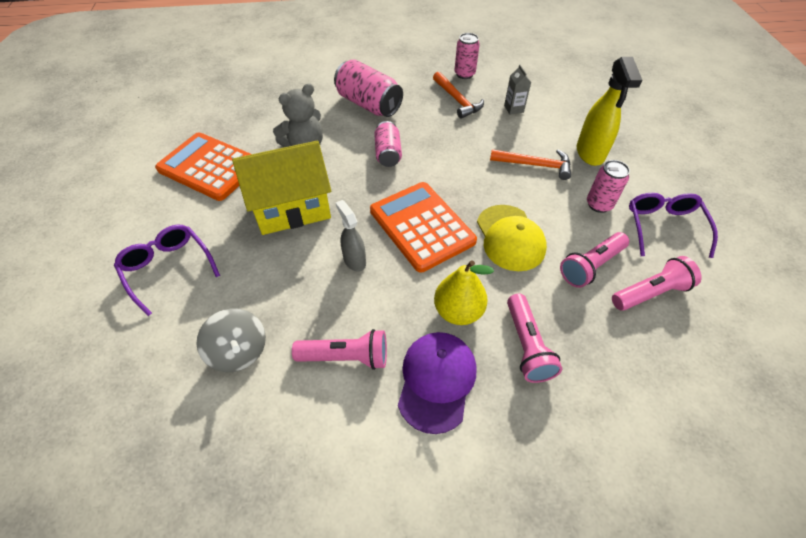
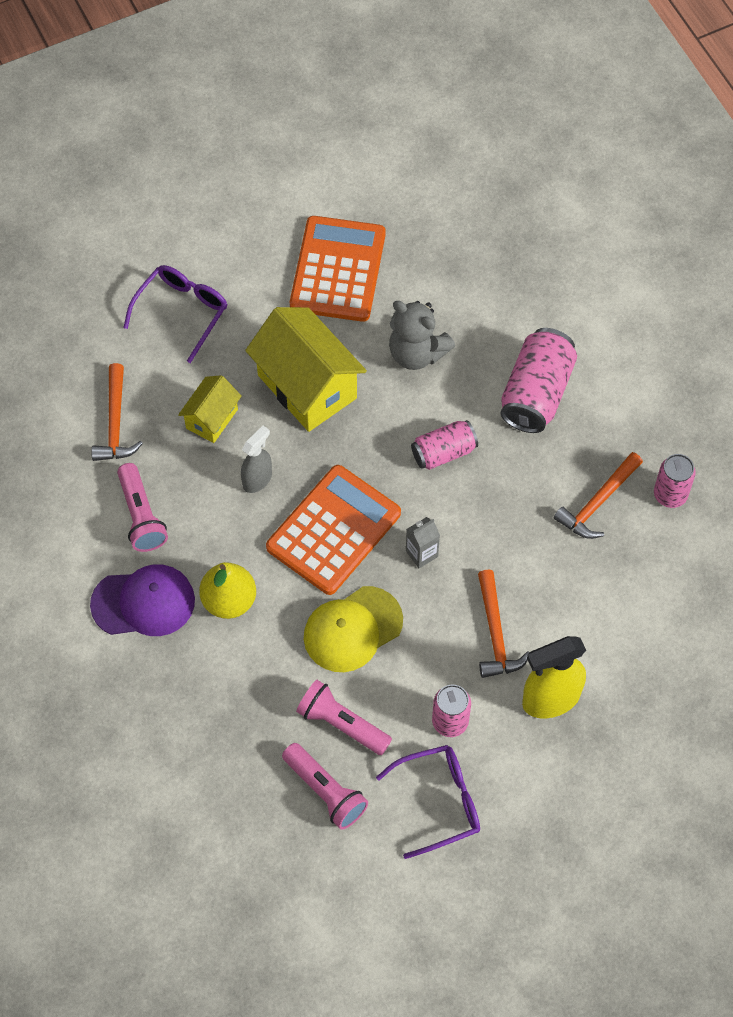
camera: 70 degrees right, 10 degrees up
grey spinning top [197,308,266,372] -> orange hammer [91,363,143,461]
grey carton [504,65,531,115] -> grey carton moved to [406,517,440,568]
pink flashlight [507,294,562,383] -> none
none -> yellow house [178,375,242,443]

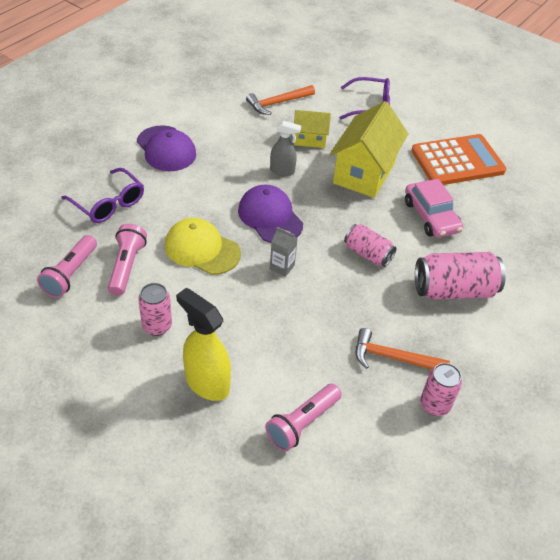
camera: 60 degrees right, 15 degrees down
pink flashlight [117,463,168,552] -> pink flashlight moved to [265,384,342,451]
yellow pear [199,562,256,619] -> none
orange calculator [266,465,401,595] -> purple cap [238,185,303,243]
purple glasses [376,745,480,859] -> purple glasses moved to [62,168,144,223]
grey teddy bear [389,301,455,370] -> pink car [405,179,463,238]
orange hammer [478,569,529,678] -> none

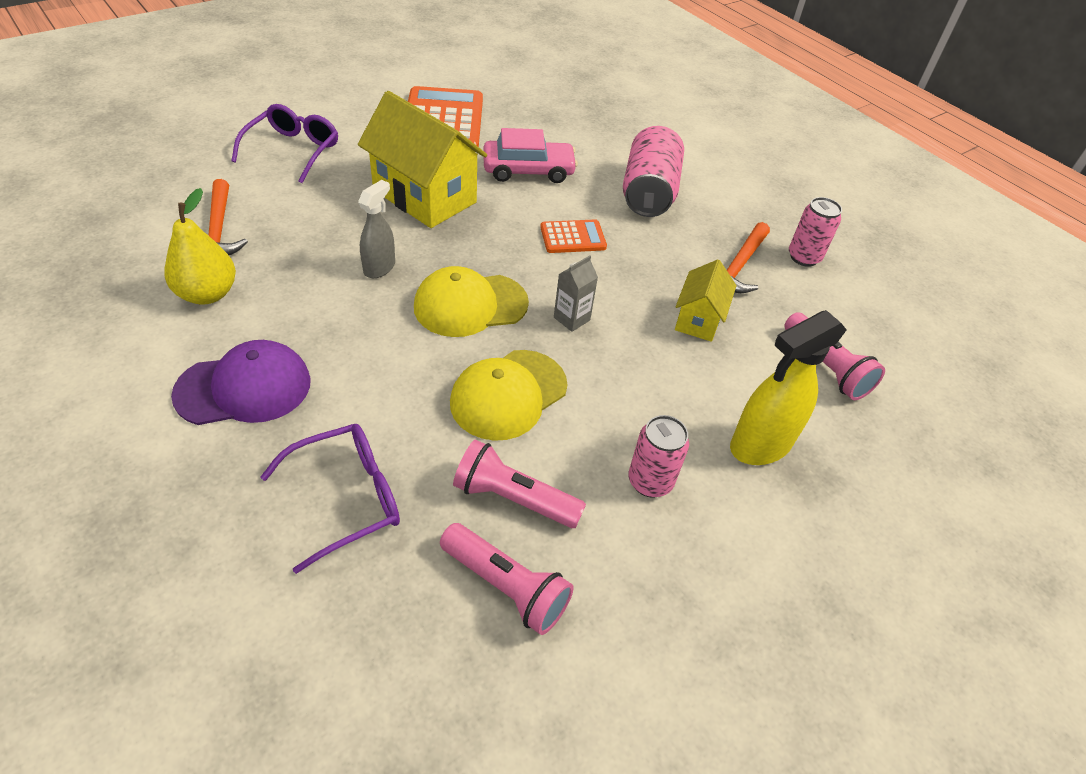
camera: 75 degrees left, 0 degrees up
purple cap [238,185,303,243] -> yellow cap [414,266,529,337]
yellow house [294,110,331,148] -> yellow house moved to [675,260,736,342]
pink can [344,224,397,267] -> orange calculator [540,219,607,253]
none -> yellow pear [164,188,236,304]

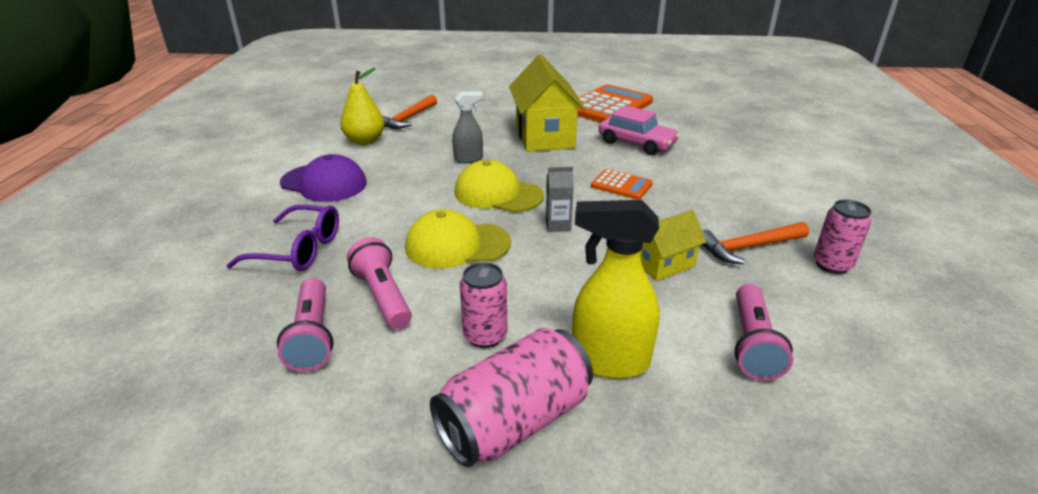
camera: 45 degrees right, 15 degrees down
purple glasses [231,104,338,183] -> none
pink can [623,126,684,217] -> pink can moved to [430,328,593,467]

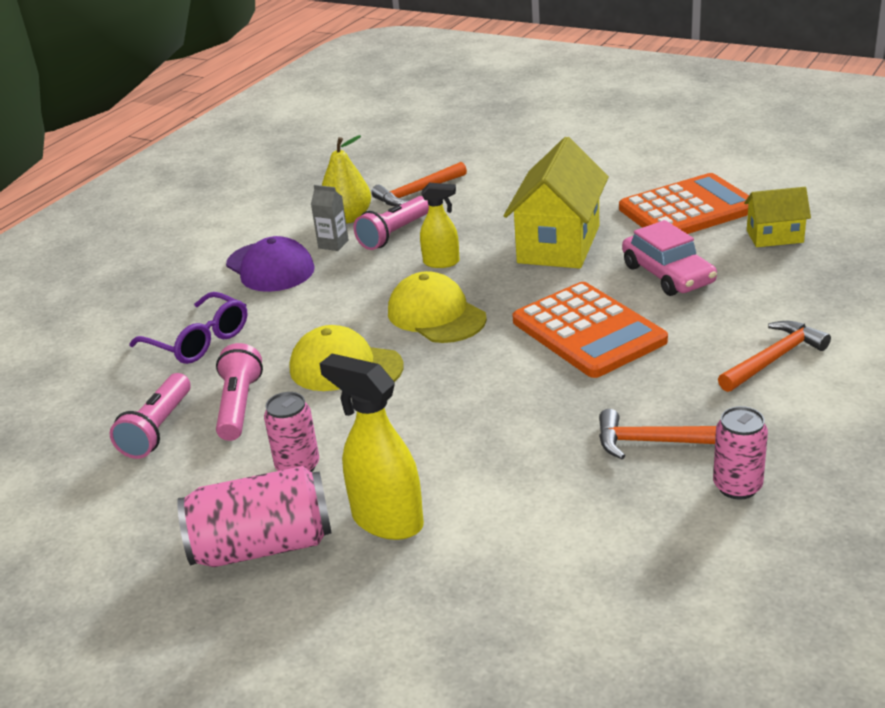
camera: 30 degrees right, 0 degrees up
grey spray bottle [452,91,483,163] -> yellow spray bottle [420,183,460,268]
grey carton [546,167,574,232] -> grey carton moved to [311,185,349,251]
orange calculator [591,169,653,200] -> orange calculator [512,282,668,378], size x1.97
yellow house [640,210,706,281] -> yellow house moved to [744,187,811,247]
pink flashlight [734,284,793,381] -> pink flashlight moved to [354,196,429,250]
none -> orange hammer [718,321,831,392]

